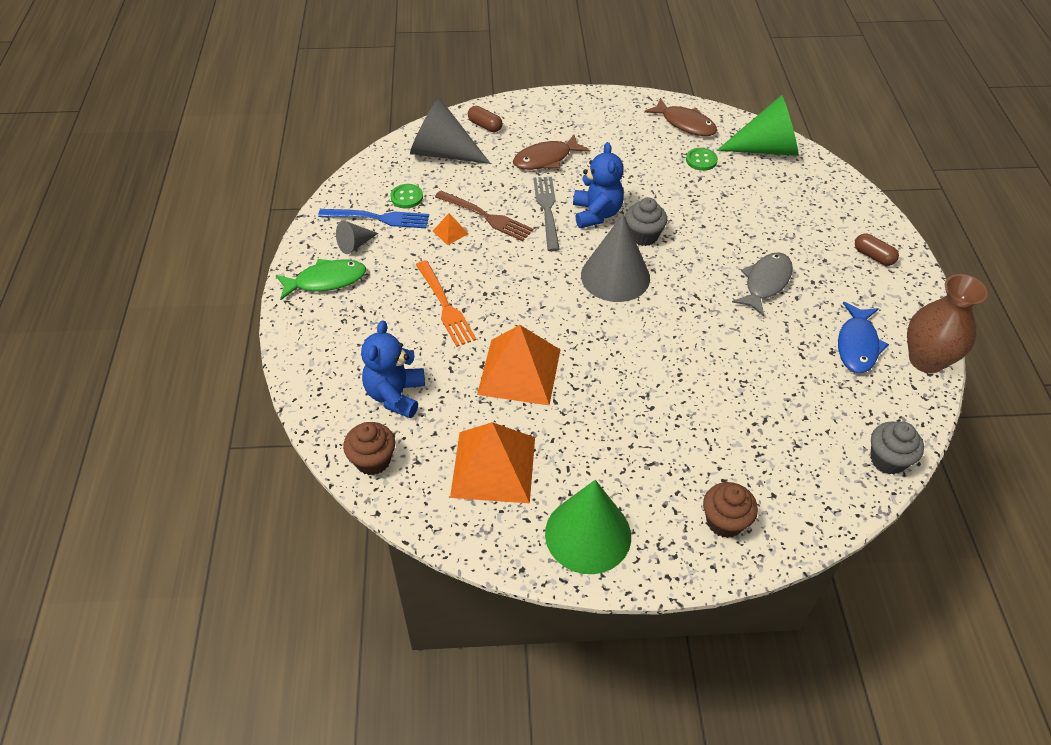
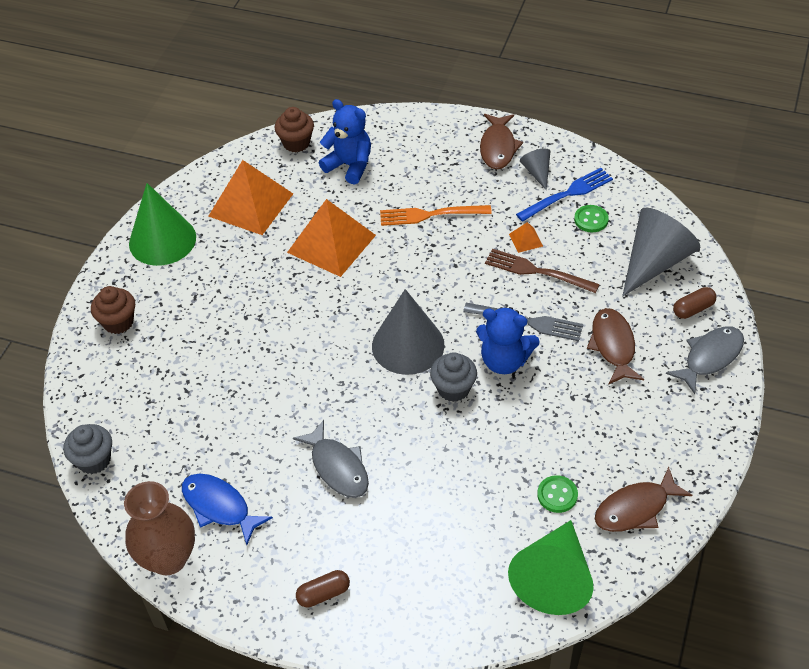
camera: 115 degrees right, 0 degrees up
green fish [276,259,366,300] -> brown fish [480,114,523,170]
blue fork [318,209,429,228] -> blue fork turned 150 degrees counterclockwise [516,168,613,222]
brown fork [435,190,533,241] -> brown fork turned 60 degrees clockwise [485,249,600,293]
none -> grey fish [666,326,744,394]

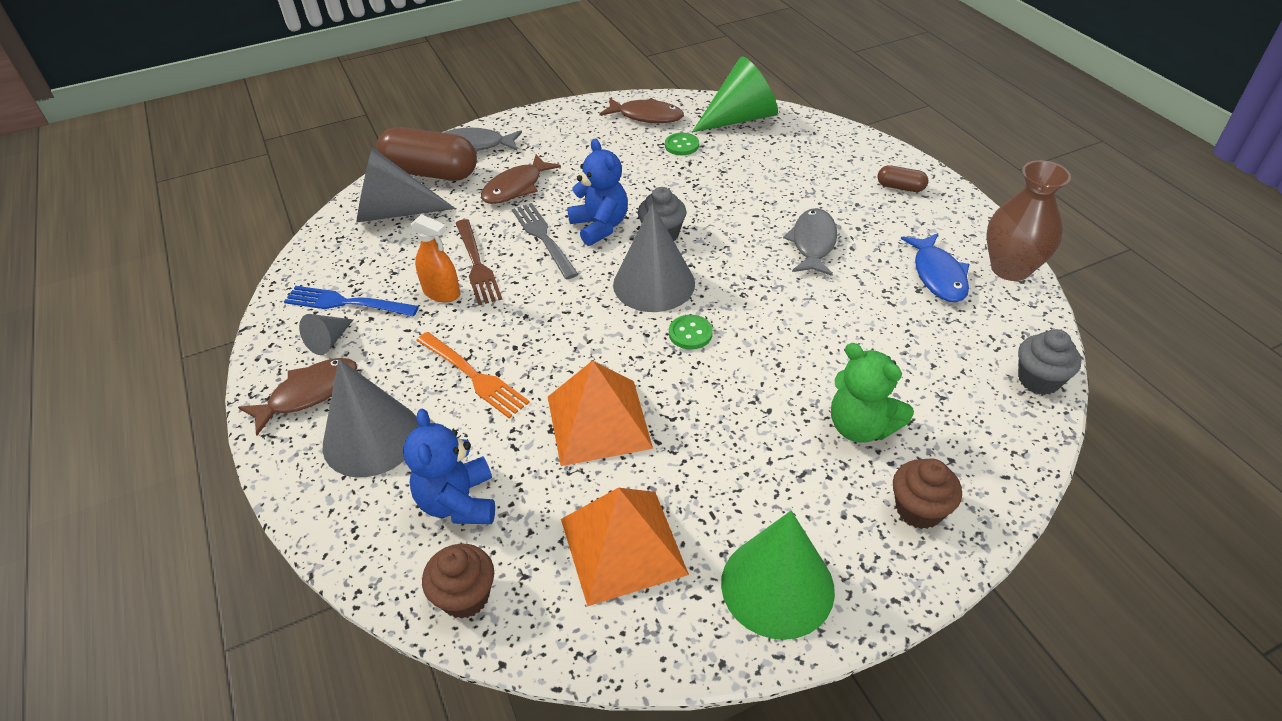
camera: 135 degrees left, 5 degrees down
orange pyramid [509,222,543,253] -> orange spray bottle [411,214,461,302]
green button [574,205,609,232] -> green button moved to [669,315,713,349]
brown capsule [673,287,717,319] -> brown capsule [376,127,477,181], size x2.19
none -> grey cone [323,359,419,477]
none -> green teddy bear [831,343,914,443]

